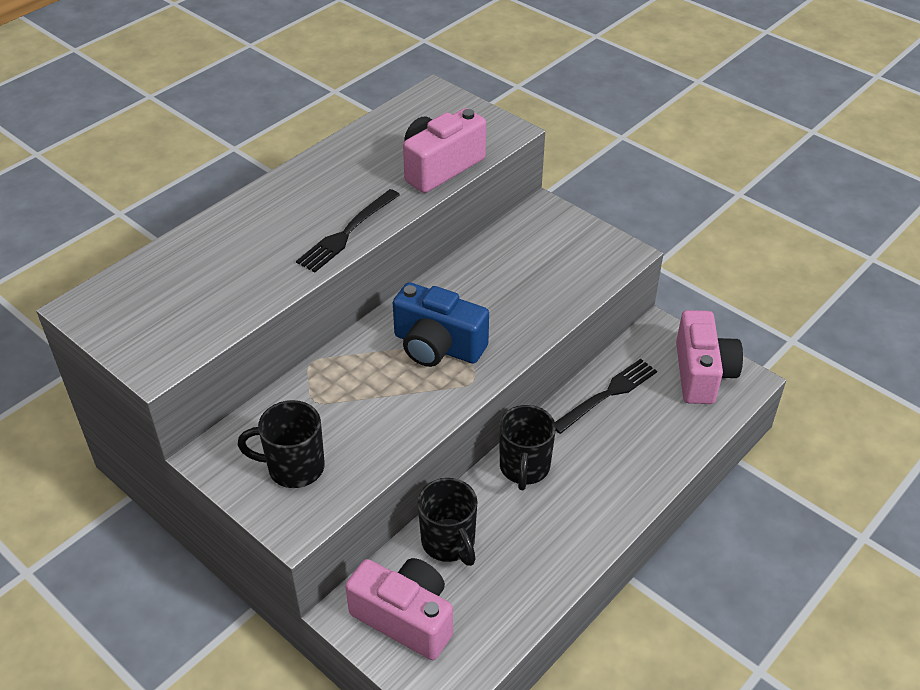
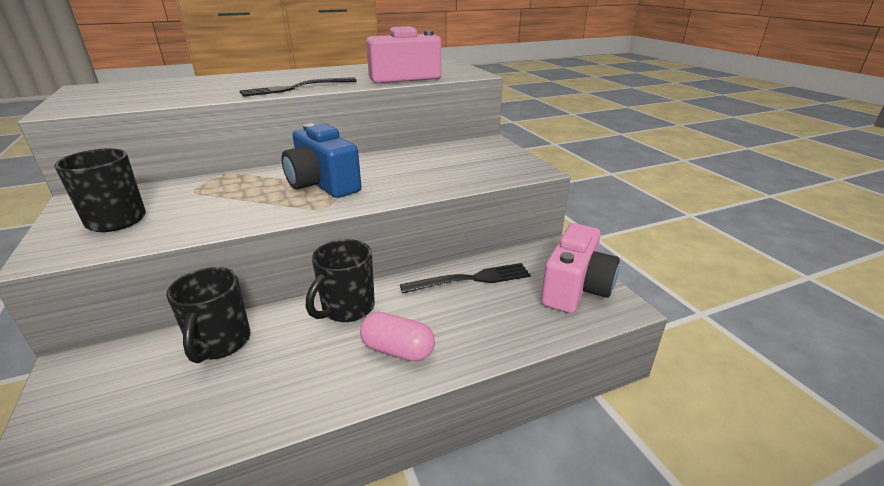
camera: 25 degrees right, 15 degrees down
pink camera [345,558,453,660] -> none
none -> pink capsule [360,312,435,362]

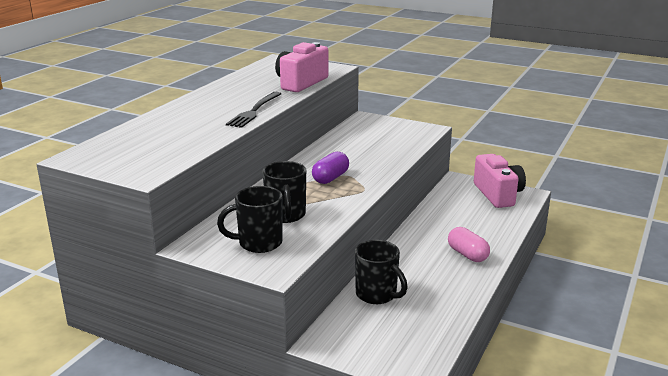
camera: 40 degrees left, 5 degrees down
blue camera [282,124,362,198] -> purple capsule [312,152,349,184]
black mug [306,239,375,322] -> black mug moved to [263,161,306,223]
pink capsule [360,312,435,362] -> pink capsule turned 75 degrees clockwise [448,227,490,262]
black fork [400,263,531,294] -> none

